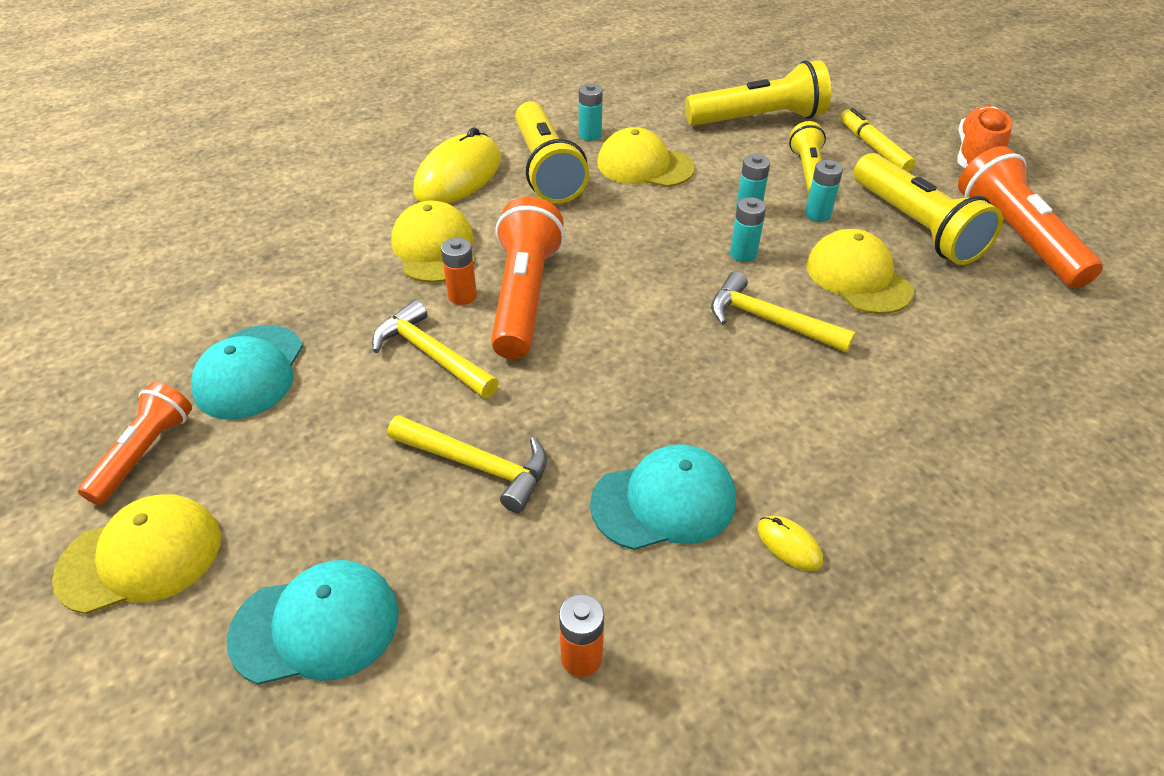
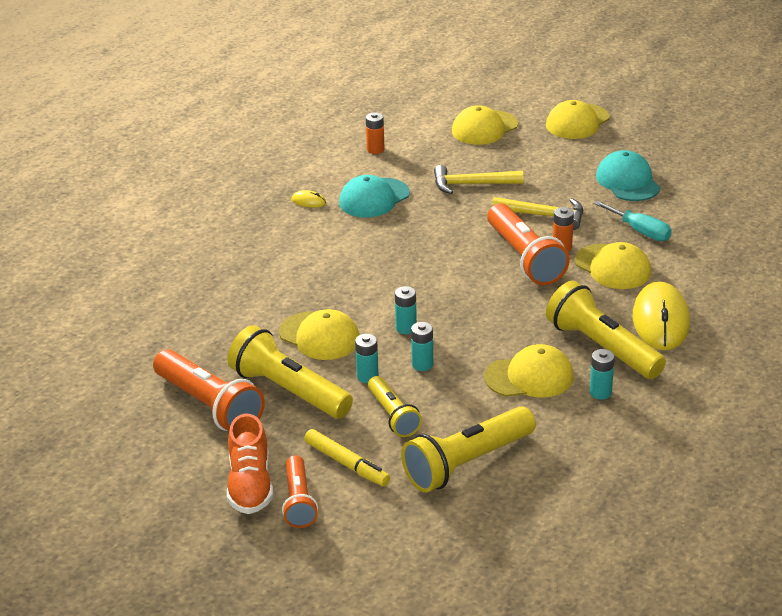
camera: 155 degrees right, 10 degrees down
orange flashlight [78,382,192,505] -> orange flashlight moved to [282,455,318,528]
turquoise cap [226,560,399,685] -> yellow cap [452,105,518,145]
yellow hammer [711,271,856,352] -> none
none -> turquoise screwdriver [594,201,672,241]

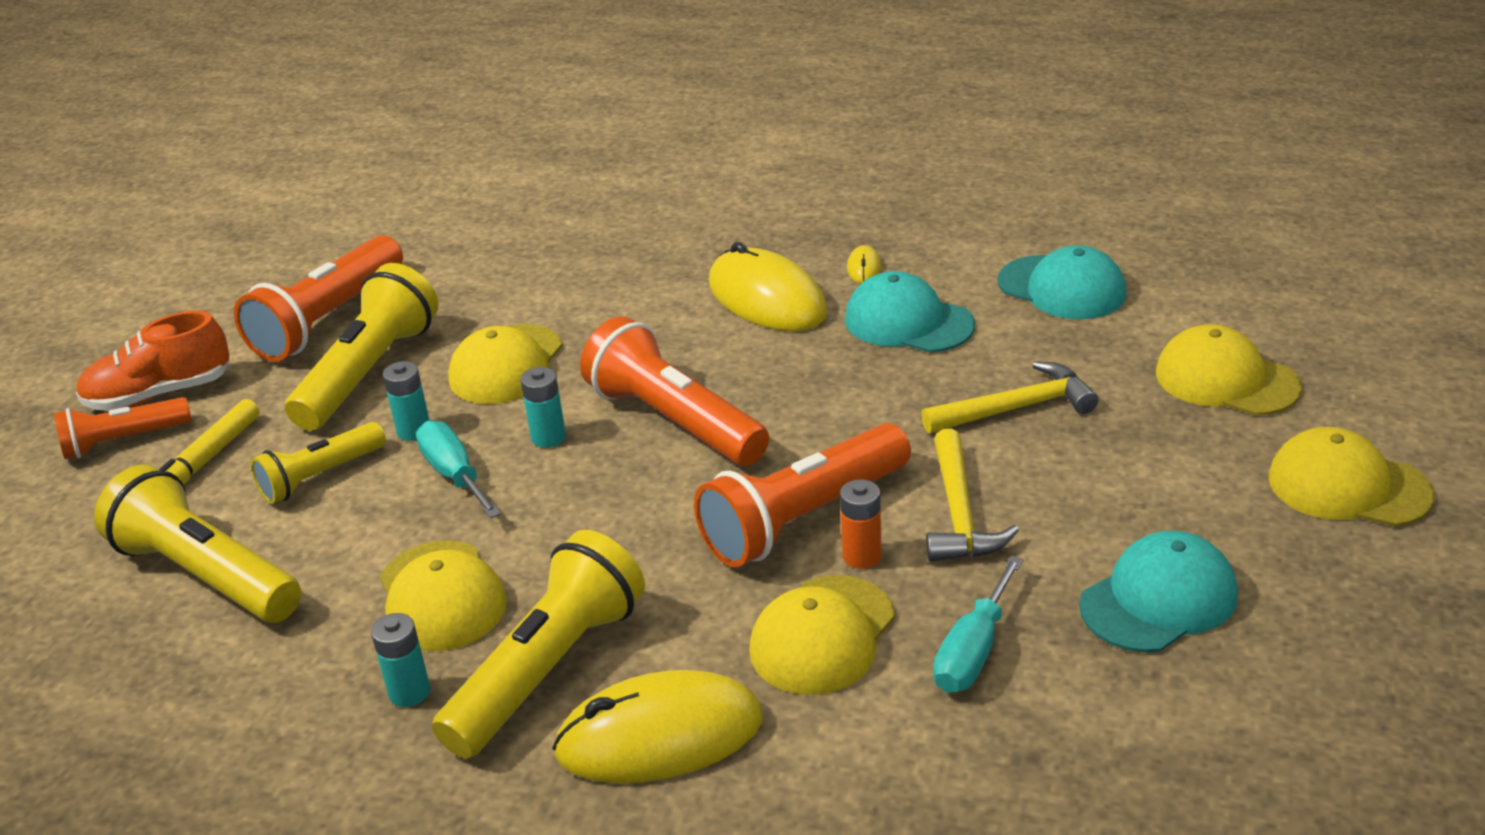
camera: 75 degrees right, 0 degrees up
orange battery [366,112,385,154] -> turquoise cap [998,245,1126,319]
turquoise battery [411,322,433,371] -> turquoise screwdriver [416,421,501,518]
yellow hammer [434,165,523,194] -> yellow hammer turned 90 degrees clockwise [921,361,1098,433]
none -> orange flashlight [580,316,769,466]
none -> yellow mouse [709,242,827,331]

